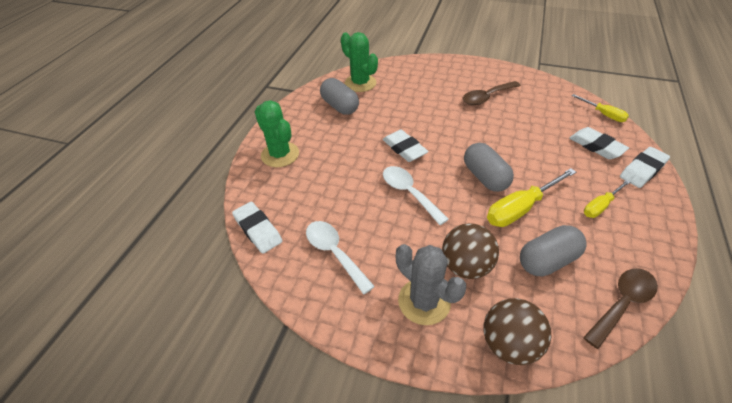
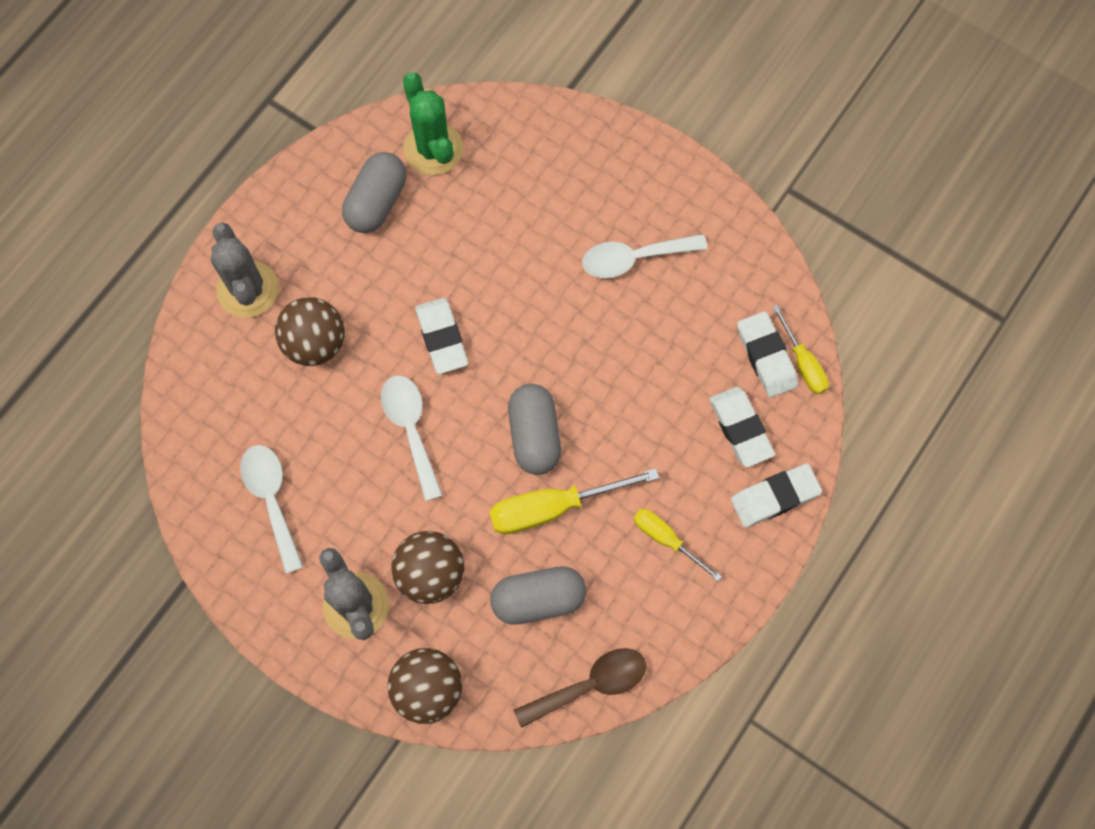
camera: 15 degrees right, 25 degrees up
white eraser [232,202,282,254] -> white eraser moved to [737,311,798,398]
green cactus [255,100,299,167] -> grey cactus [211,223,279,318]
grey capsule [320,78,359,115] -> grey capsule turned 45 degrees clockwise [342,152,406,233]
brown spoon [463,81,521,105] -> white spoon [582,234,707,278]
yellow screwdriver [584,180,630,218] -> yellow screwdriver turned 60 degrees clockwise [634,509,722,581]
none -> brown ball [275,297,345,366]

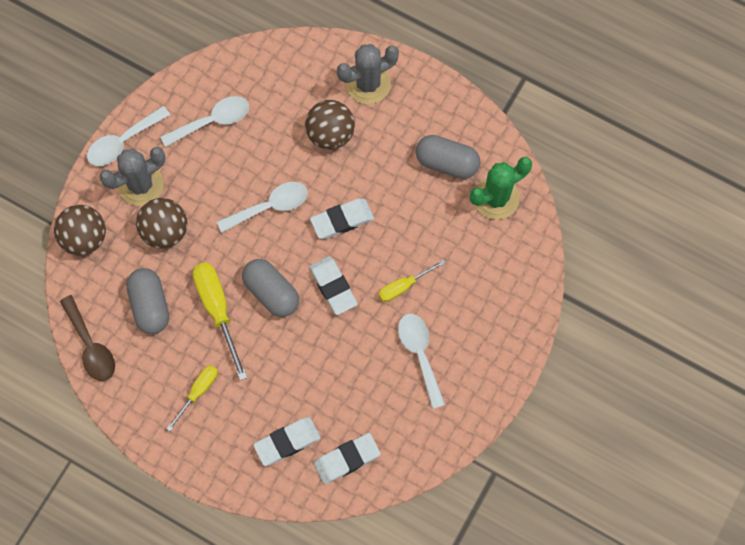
camera: 85 degrees right, 0 degrees up
grey capsule [508,384,561,475] -> grey capsule turned 60 degrees clockwise [242,259,299,317]
white eraser [731,463,822,527] -> white eraser moved to [309,256,358,315]
yellow screwdriver [772,305,829,395] -> yellow screwdriver moved to [378,259,446,302]
none -> white spoon [87,106,170,166]

